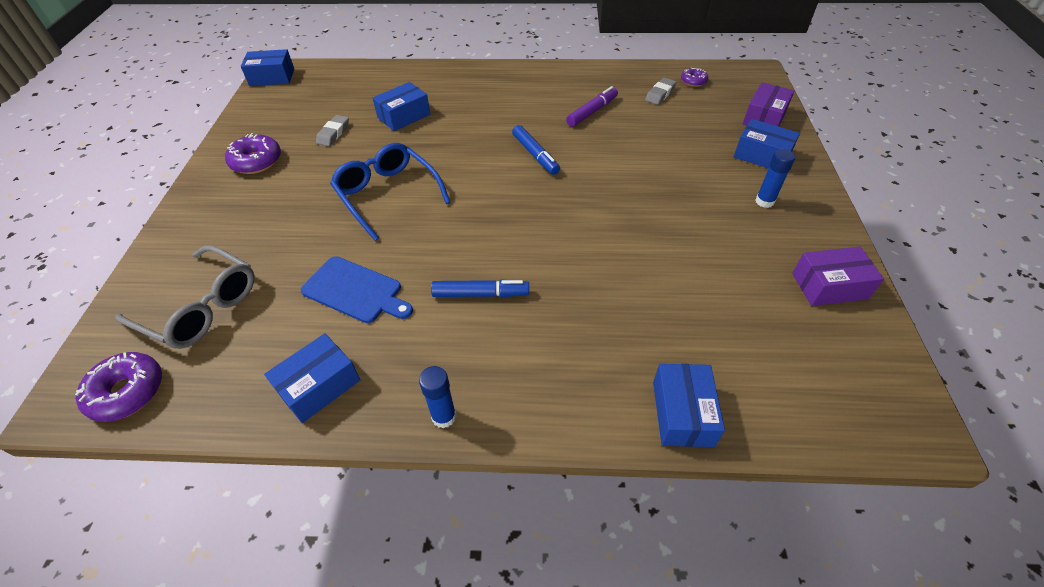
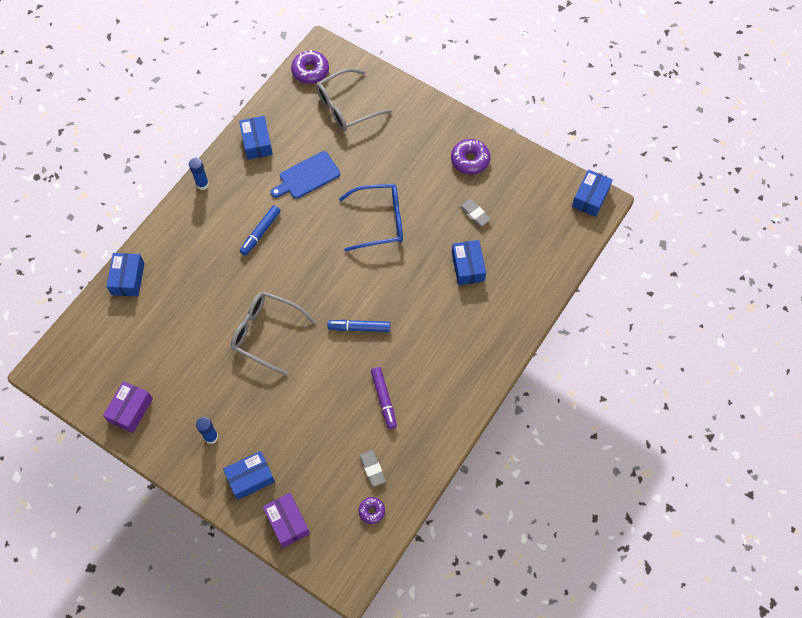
camera: 120 degrees right, 15 degrees up
blue box [653,364,725,447] -> blue box turned 60 degrees clockwise [106,253,145,296]
none -> grey glasses [231,291,316,376]

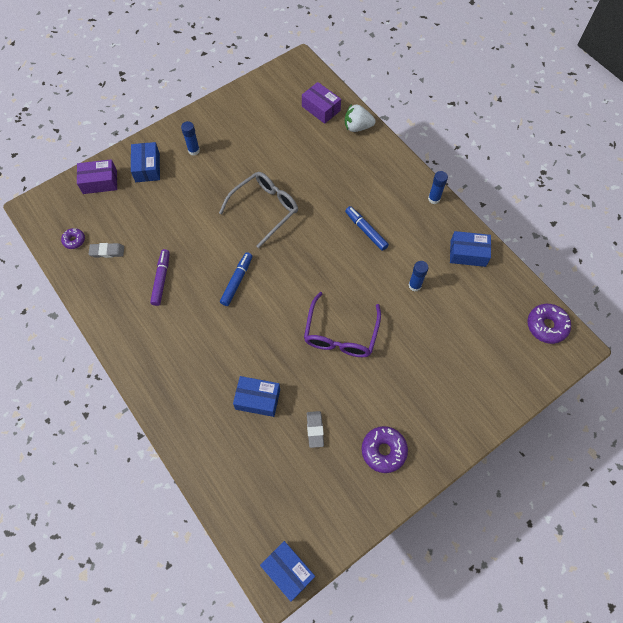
camera: 110 degrees right, 0 degrees up
purple box [103,381,153,433] -> purple box moved to [302,82,341,124]
blue box [106,253,145,296] -> white strawberry [345,104,376,132]
blue cutting board [271,151,340,199] -> blue glue stick [408,261,429,291]
grey glasses [316,68,392,131] -> none
blue glasses [339,184,403,252] -> purple glasses [304,292,381,357]
purple marker [371,367,397,429] -> purple marker turned 90 degrees clockwise [150,249,170,306]
grey eraser [460,200,491,226] -> grey eraser turned 75 degrees counterclockwise [307,411,324,448]

